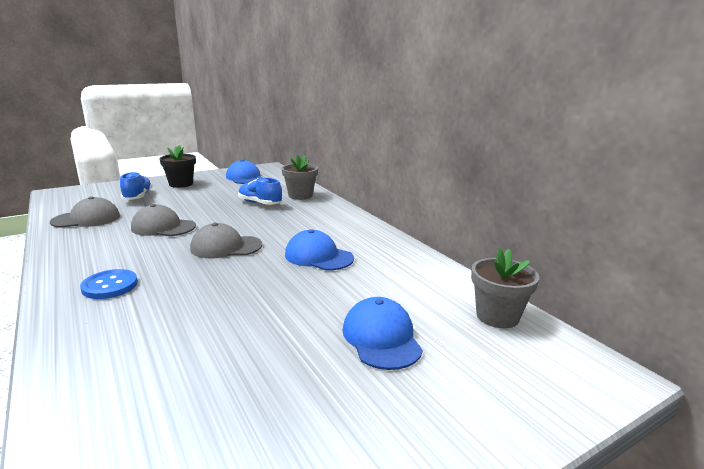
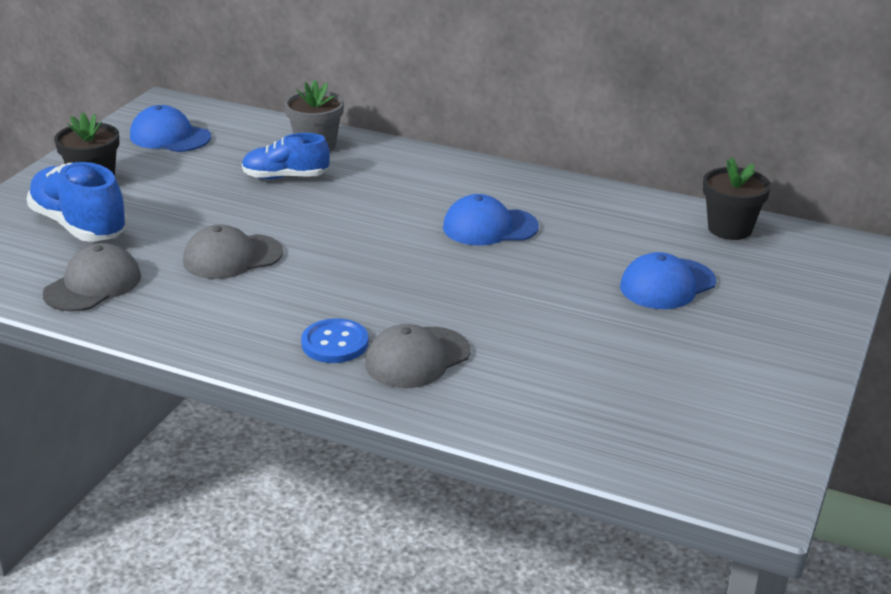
camera: 35 degrees left, 10 degrees up
blue shoe [120,172,153,200] -> blue shoe [27,162,128,242], size x1.52
grey cap [190,223,262,259] -> grey cap moved to [365,324,471,388]
blue cap [342,297,423,370] -> blue cap turned 75 degrees counterclockwise [620,252,716,309]
grey flower pot [471,248,539,328] -> black flower pot [703,157,771,240]

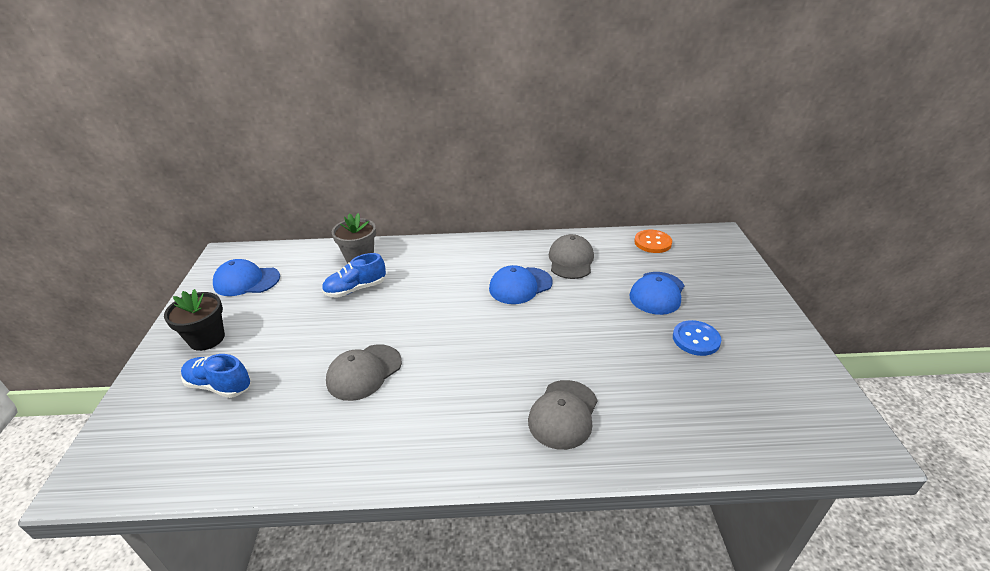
camera: 25 degrees left, 5 degrees up
blue shoe [27,162,128,242] -> blue shoe [181,354,251,398], size x0.66
grey cap [43,243,141,312] -> grey cap moved to [549,234,594,279]
blue button [301,318,369,363] -> blue button moved to [673,320,721,356]
black flower pot [703,157,771,240] -> orange button [634,230,672,253]

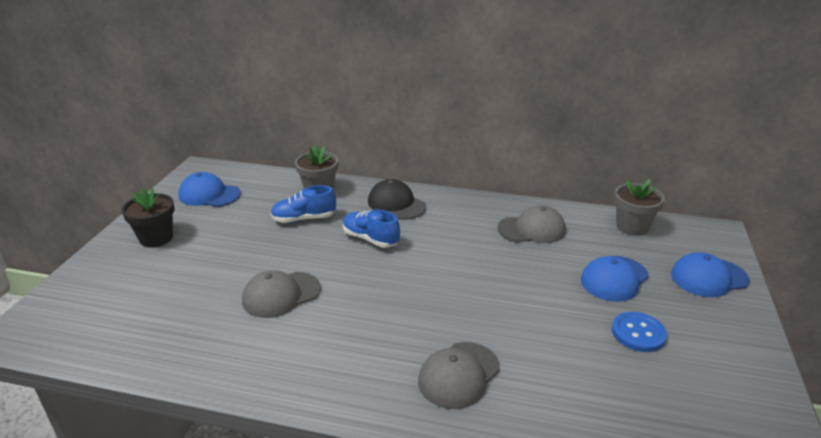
camera: 15 degrees right, 5 degrees down
blue shoe [181,354,251,398] -> blue shoe moved to [343,210,400,248]
blue cap [489,265,553,304] -> blue cap moved to [671,252,749,297]
grey cap [549,234,594,279] -> grey cap turned 60 degrees clockwise [497,205,566,243]
orange button [634,230,672,253] -> grey flower pot [614,179,665,236]
none -> black cap [368,179,426,220]

